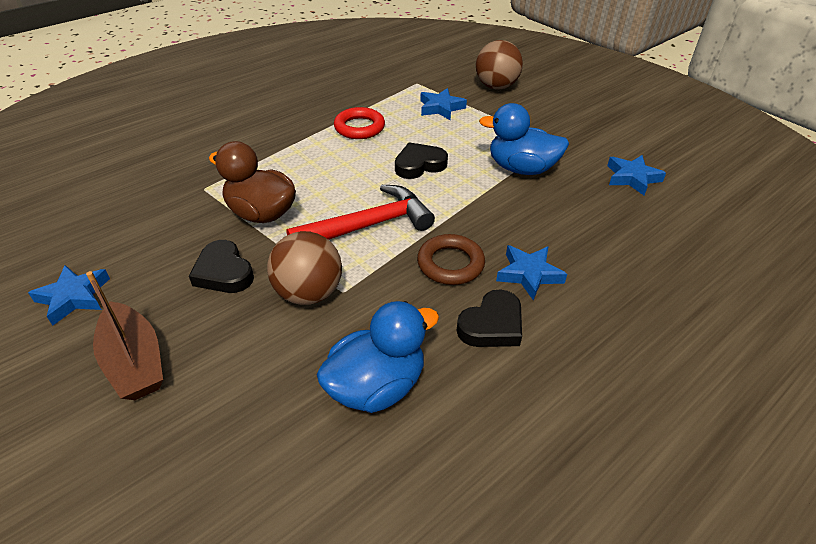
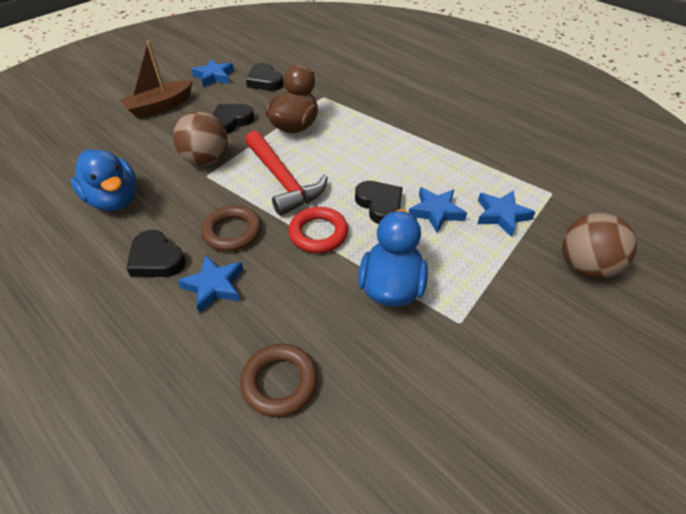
camera: 85 degrees right, 5 degrees up
red ring [334,107,385,139] -> red ring moved to [288,207,348,253]
blue star [607,155,666,195] -> blue star moved to [409,187,467,233]
none -> brown ring [240,344,317,417]
none -> black heart [246,63,284,91]

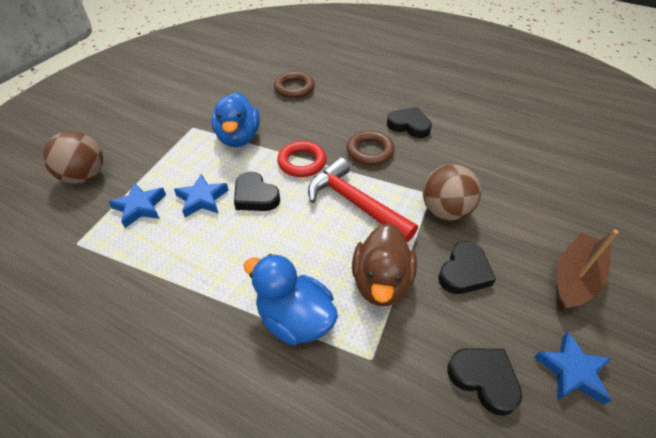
camera: 165 degrees right, 0 degrees up
blue duck [71,150,136,211] -> blue duck moved to [244,254,338,345]
blue star [177,255,244,314] -> none

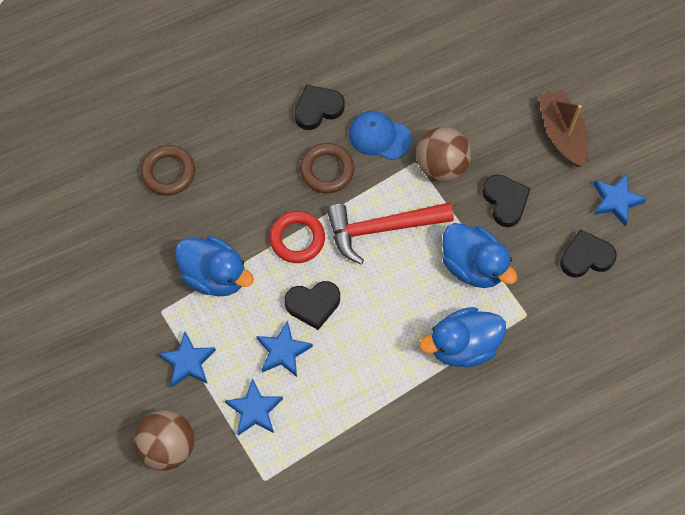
camera: 55 degrees left, 20 degrees up
brown duck [352,223,417,306] -> blue duck [442,223,517,288]
none -> blue star [158,332,216,388]
none -> blue cap [349,111,411,160]

